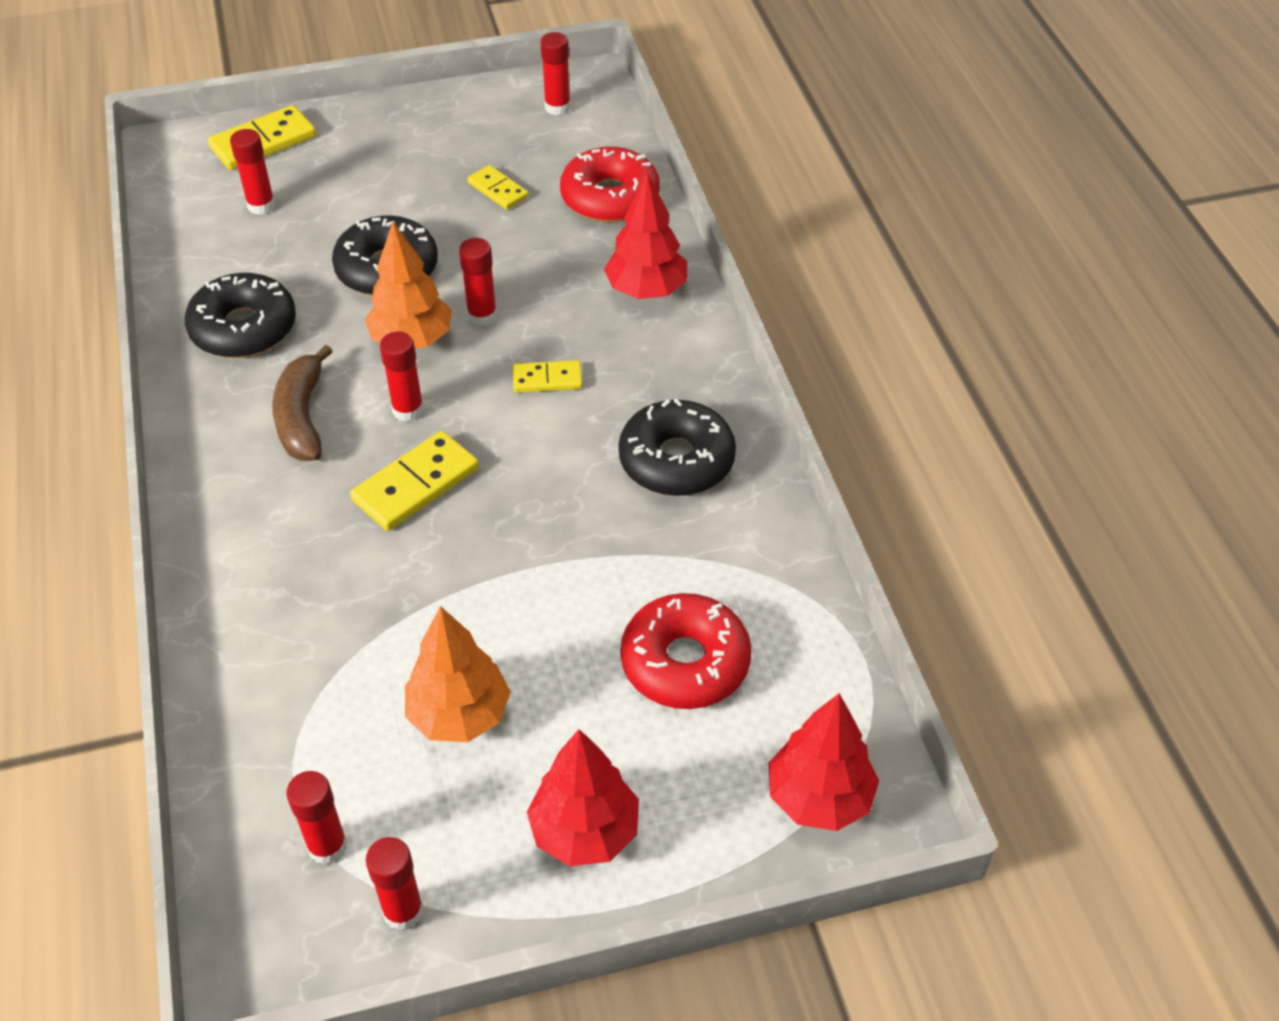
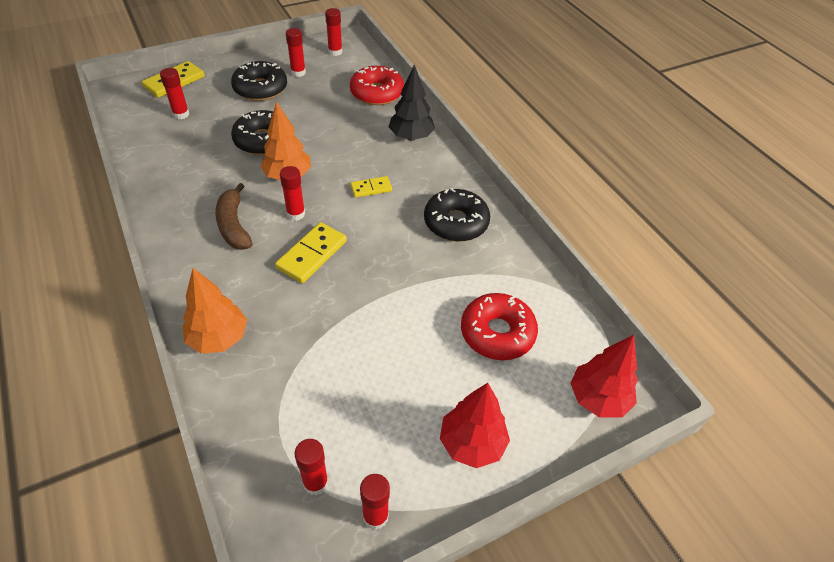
camera: 15 degrees left, 0 degrees up
black donut [185,273,296,358] -> black donut moved to [231,61,287,101]
orange tree [405,606,511,742] -> orange tree moved to [182,268,247,354]
red glue stick [459,238,497,326] -> red glue stick moved to [286,28,306,77]
yellow domino [467,165,529,210] -> none
red tree [604,172,687,299] -> black tree [389,64,435,141]

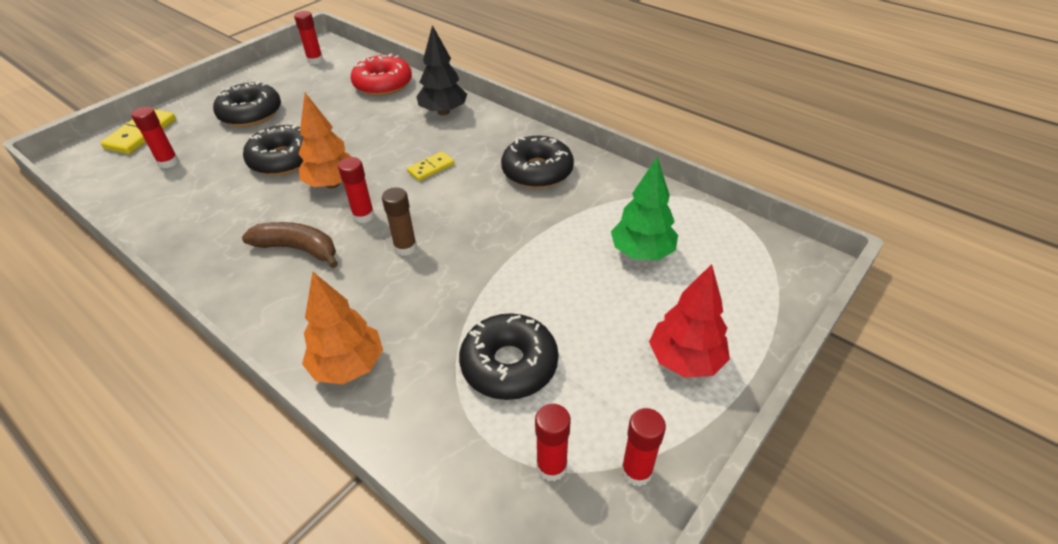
camera: 20 degrees left, 5 degrees down
brown banana [215,183,253,250] -> brown banana turned 150 degrees clockwise [242,222,338,268]
yellow domino [275,222,347,283] -> brown glue stick [382,187,417,256]
red glue stick [286,28,306,77] -> none
red donut [461,293,538,360] -> green tree [611,157,678,260]
red tree [570,335,638,417] -> none
none -> black donut [459,313,558,400]

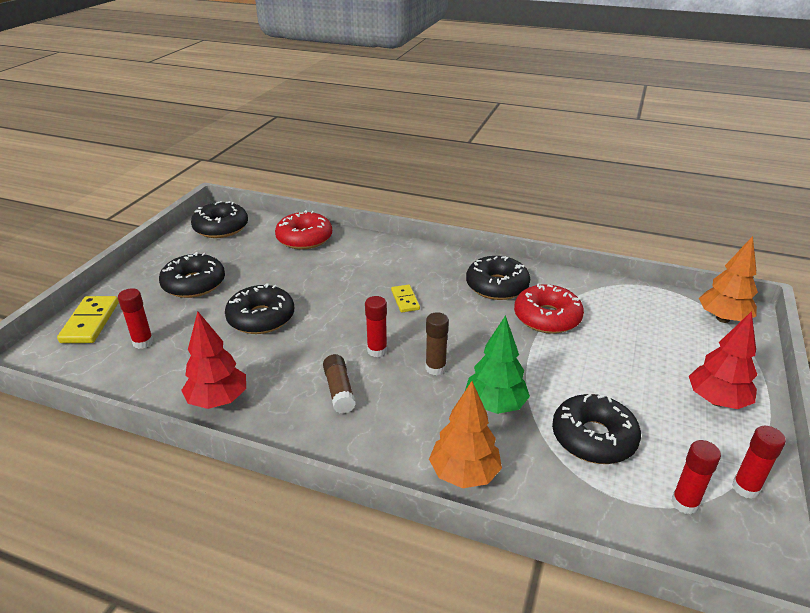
camera: 20 degrees left, 10 degrees down
brown banana [242,222,338,268] -> brown glue stick [323,354,356,414]
red glue stick [294,11,323,64] -> black donut [191,201,248,238]
orange tree [298,93,352,189] -> orange tree moved to [699,236,758,323]
yellow domino [407,151,455,181] -> yellow domino turned 45 degrees counterclockwise [391,285,420,312]
black tree [416,25,467,115] -> none
green tree [611,157,678,260] -> green tree moved to [465,315,530,414]
none -> red tree [181,311,246,409]
none -> red donut [514,283,584,334]

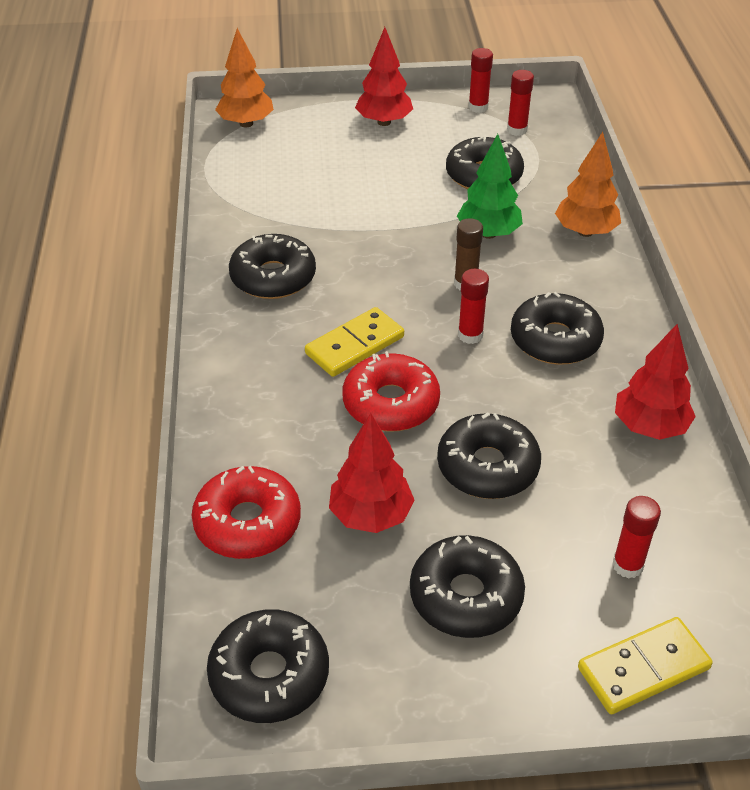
camera: 115 degrees left, 10 degrees up
brown glue stick [323,354,356,414] -> black donut [511,292,604,365]
yellow domino [391,285,420,312] -> yellow domino [305,307,404,377], size x1.65
red donut [514,283,584,334] -> red donut moved to [342,351,440,432]
none -> red tree [329,413,415,533]

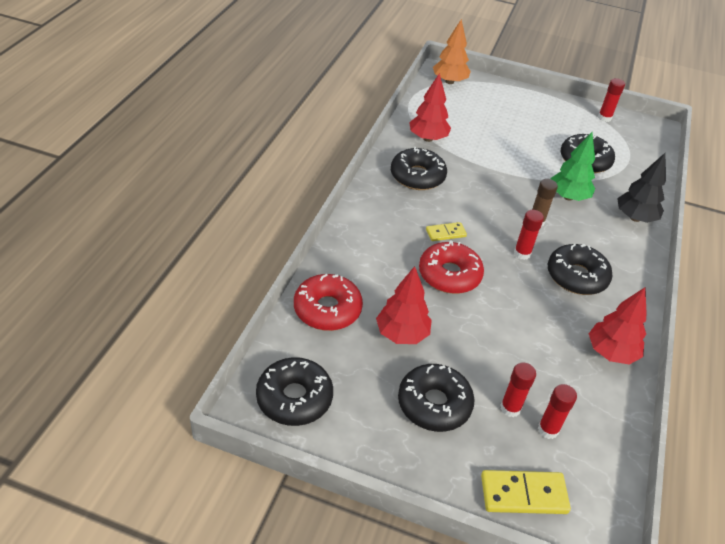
camera: 20 degrees right, 0 degrees up
yellow domino [305,307,404,377] -> yellow domino [426,222,467,241], size x0.61
red tree [355,27,413,126] -> red tree moved to [409,73,451,142]
black donut [437,412,541,499] -> none
red glue stick [507,70,534,136] -> red glue stick moved to [500,362,536,417]
orange tree [555,132,621,237] -> black tree [617,153,666,223]

